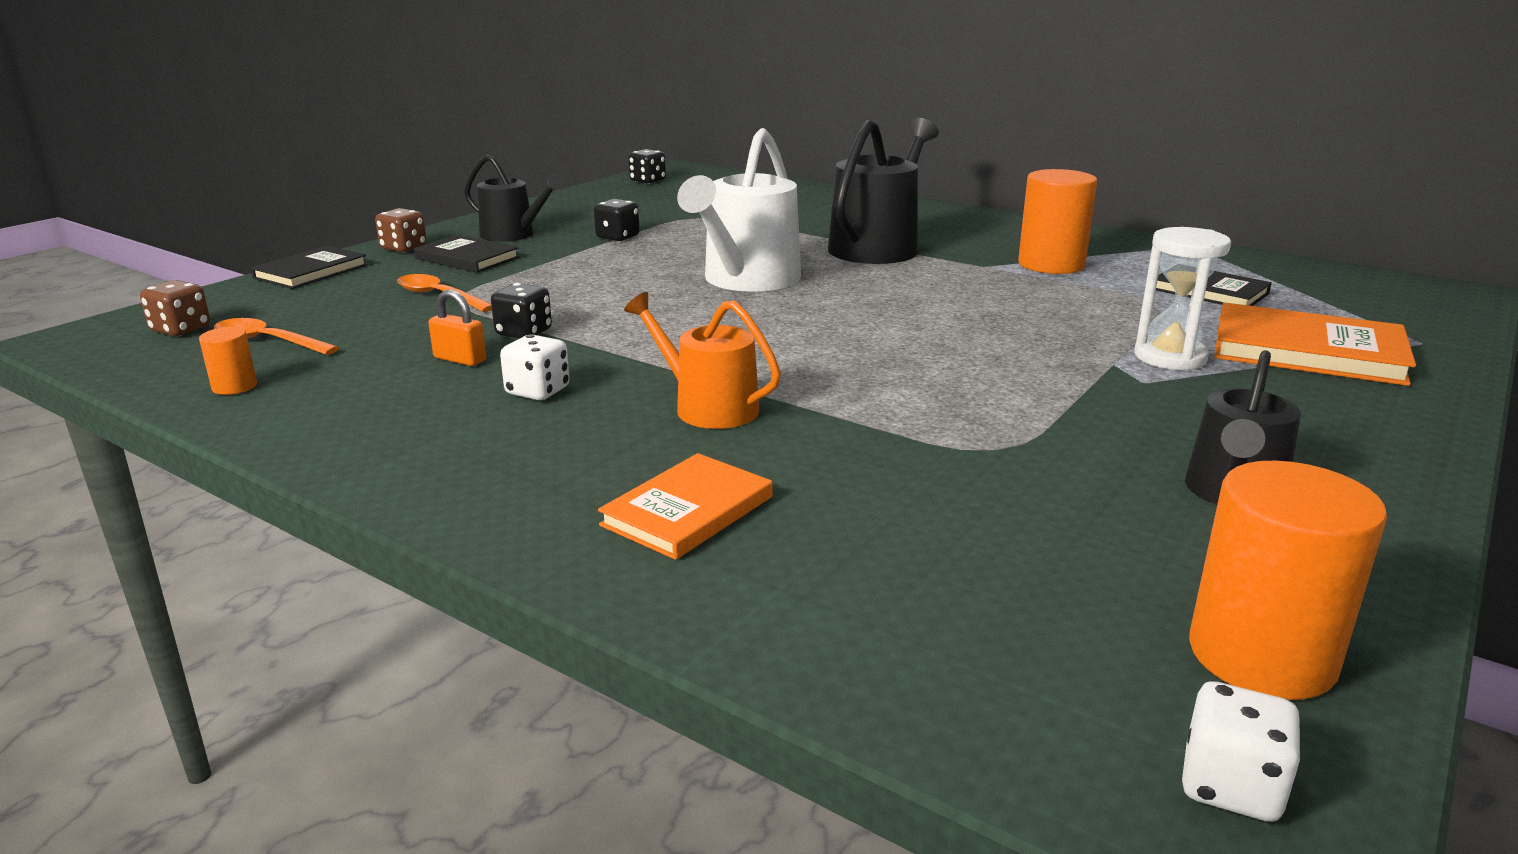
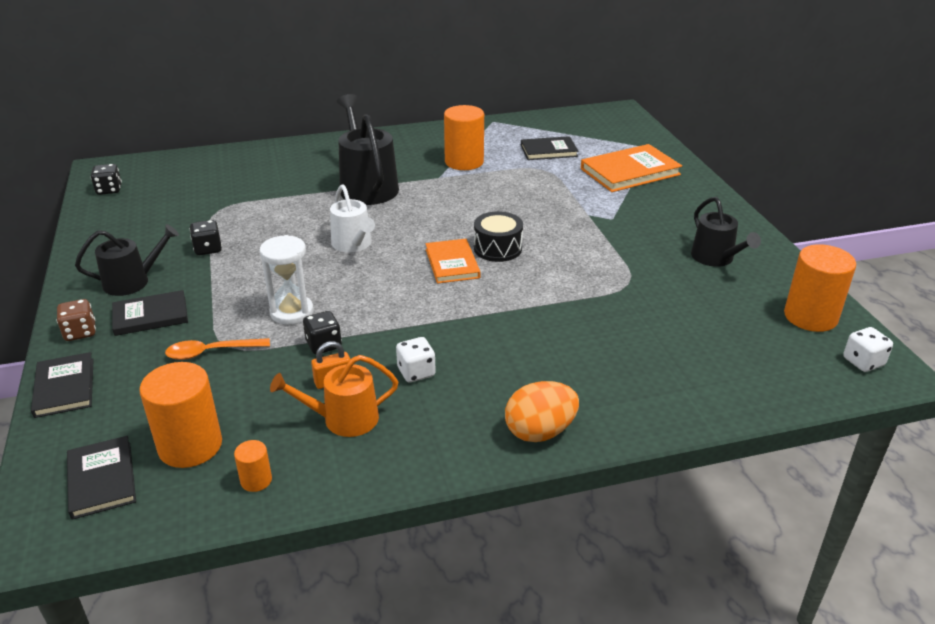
camera: 50 degrees left, 10 degrees up
brown dice [140,280,210,336] -> black book [67,436,136,520]
orange spoon [214,318,339,355] -> orange cylinder [139,362,222,468]
orange book [598,453,773,560] -> orange book moved to [425,239,480,284]
orange watering can [624,292,781,429] -> orange watering can moved to [270,355,398,437]
white watering can [677,128,801,292] -> white watering can [330,184,375,252], size x0.62
white hourglass [1134,227,1231,371] -> white hourglass moved to [259,235,314,325]
none -> black drum [474,211,523,262]
none -> orange egg [505,381,579,442]

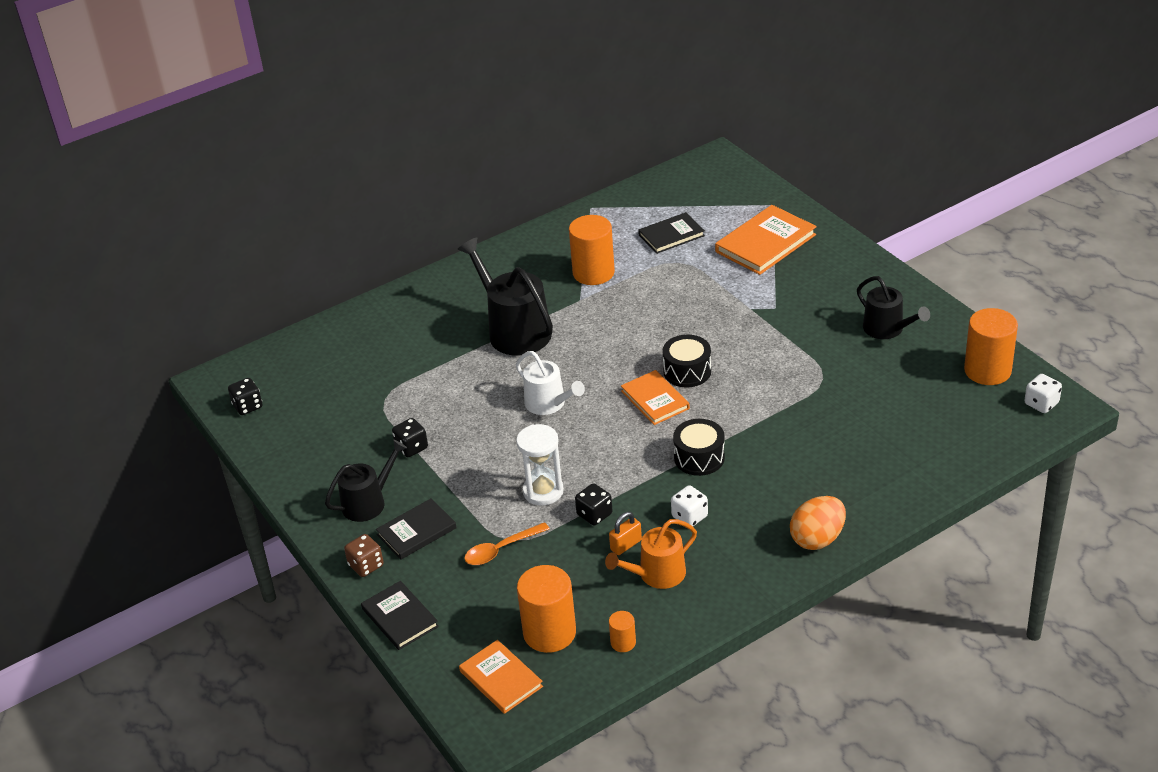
camera: 15 degrees left, 5 degrees up
black book [67,436,136,520] -> orange book [459,640,543,714]
none -> black drum [673,419,725,476]

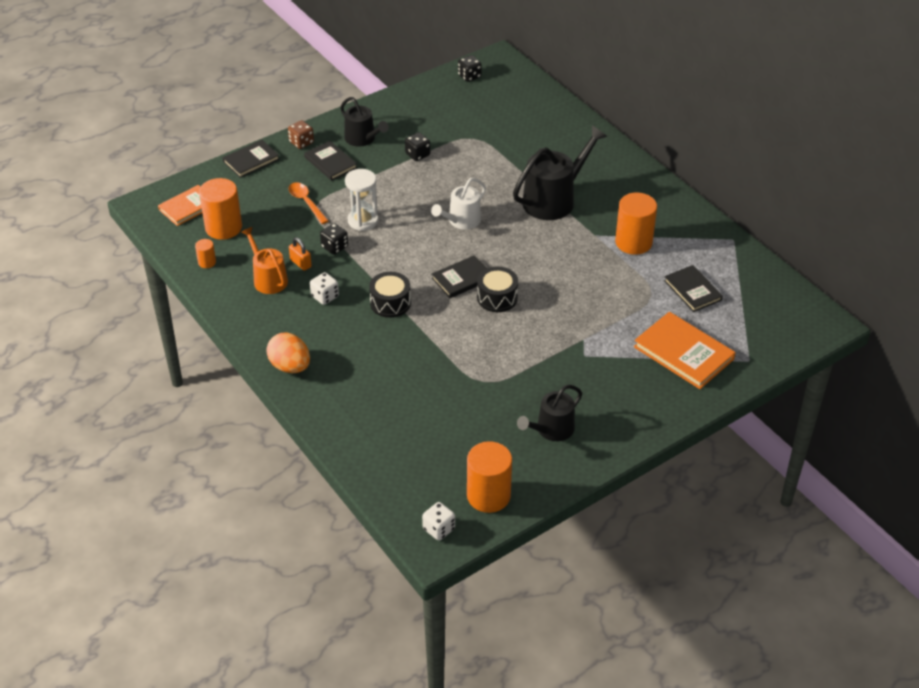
camera: 85 degrees right, 5 degrees up
orange book [621,370,690,425] -> black book [432,255,487,298]

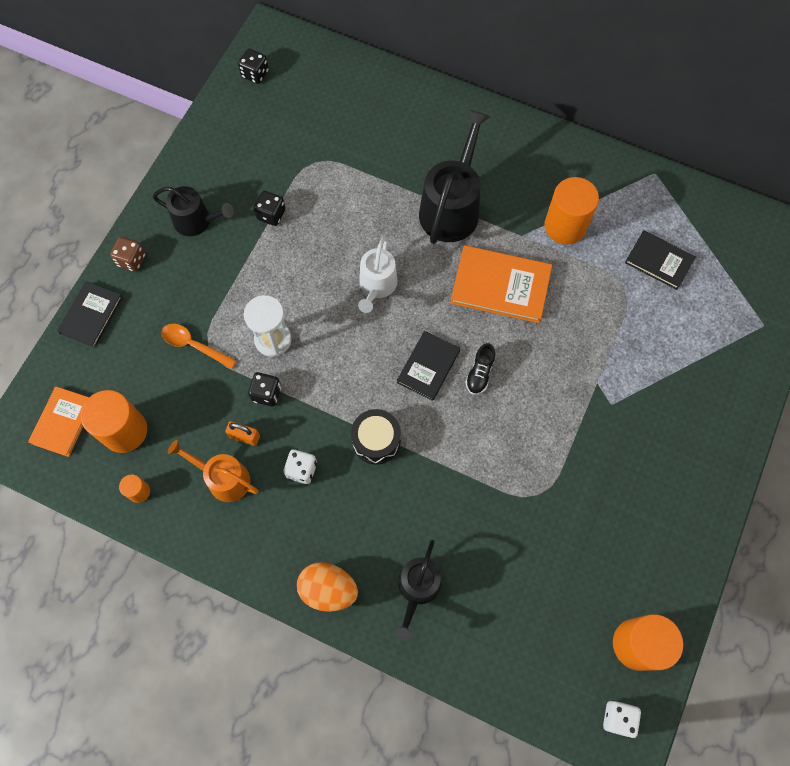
camera: 30 degrees left, 25 degrees up
black book [304,141,357,181] -> none
black drum [477,267,518,312] -> black shoe [465,343,495,395]
black watering can [517,385,582,441] -> black watering can moved to [395,540,441,640]
orange book [634,312,736,389] -> orange book moved to [450,245,552,323]

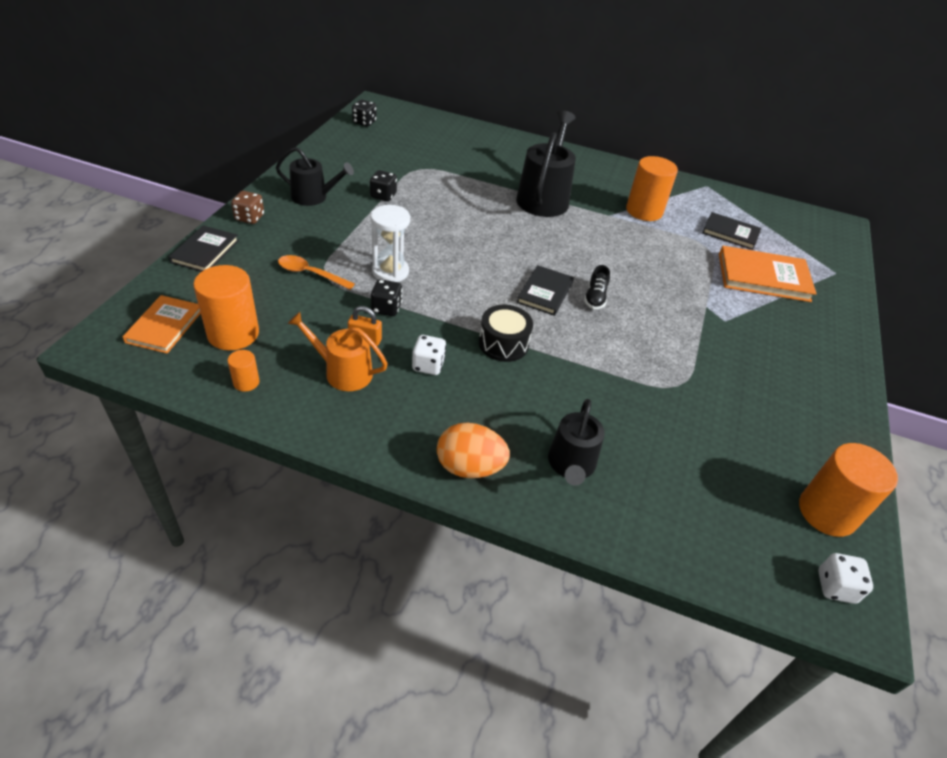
camera: 10 degrees left, 25 degrees down
white watering can [358,236,398,313] -> none
orange book [450,245,552,323] -> orange book moved to [719,246,817,302]

